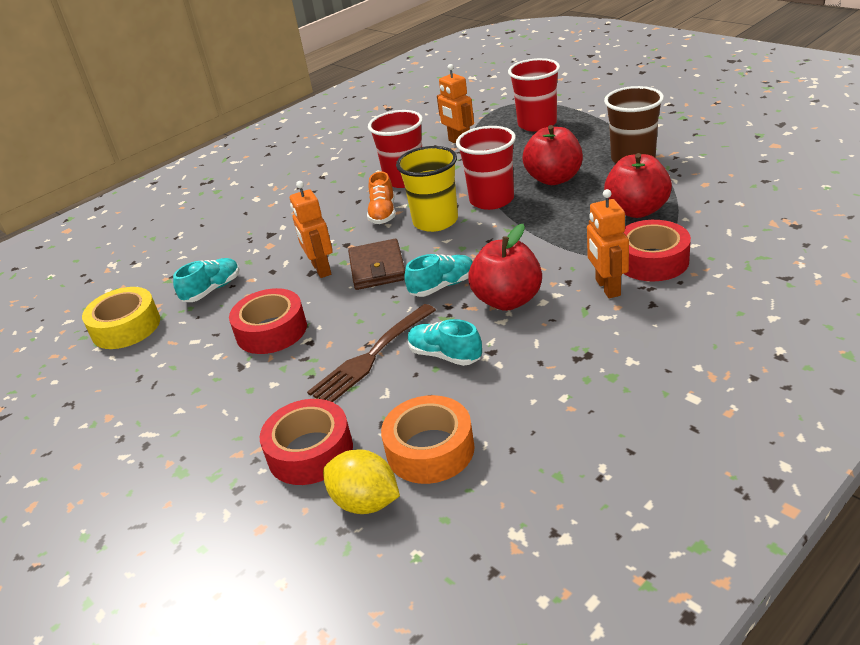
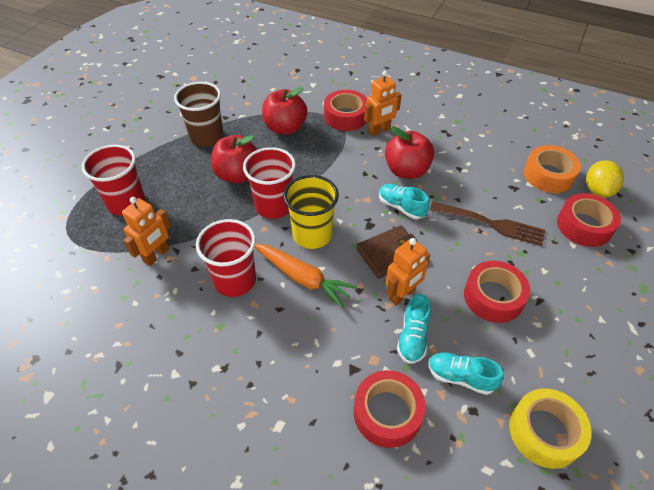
camera: 115 degrees left, 15 degrees up
orange shoe [367,171,396,224] -> orange carrot [255,244,357,308]
turquoise shoe [408,319,482,366] -> turquoise shoe moved to [397,294,431,364]
none -> red tape [354,370,426,448]

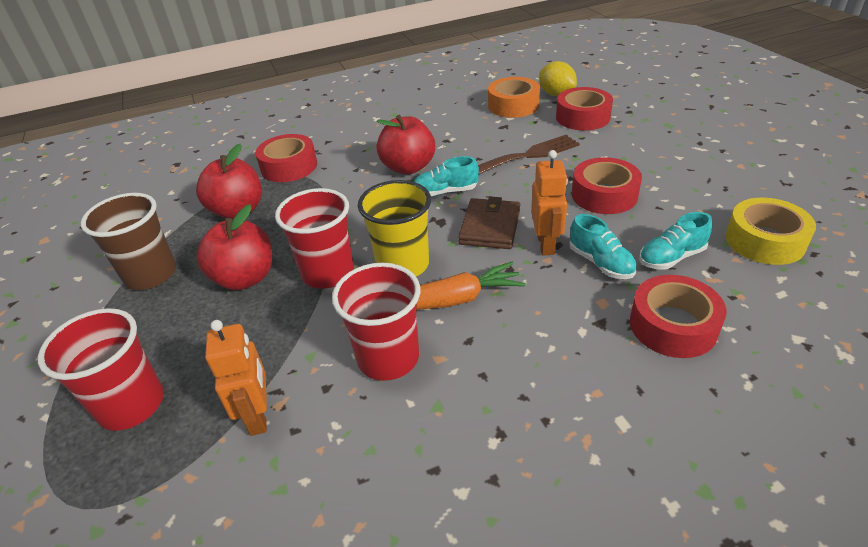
camera: 45 degrees left, 10 degrees down
orange robot [364,71,402,136] -> none

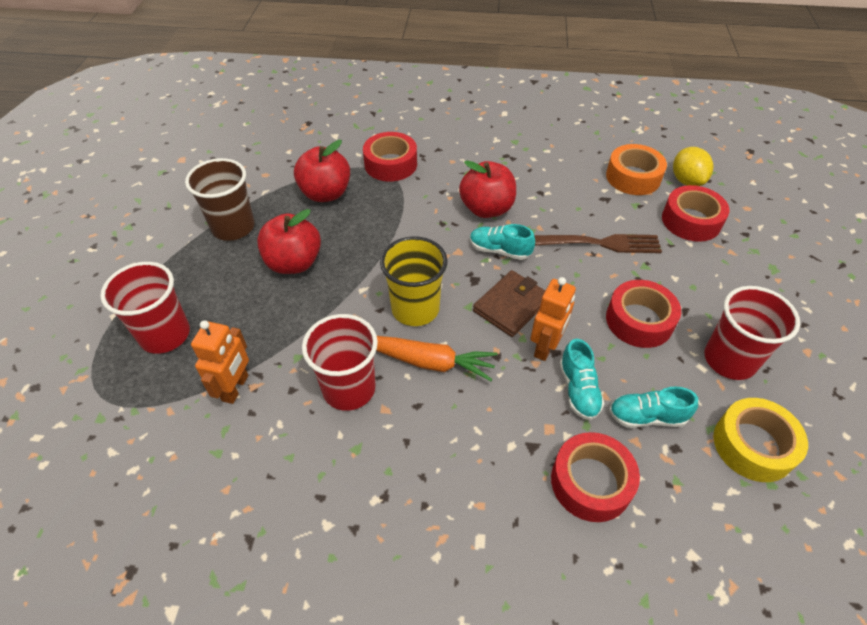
camera: 25 degrees right, 10 degrees up
red cup [275,188,354,289] -> red cup moved to [704,286,800,380]

